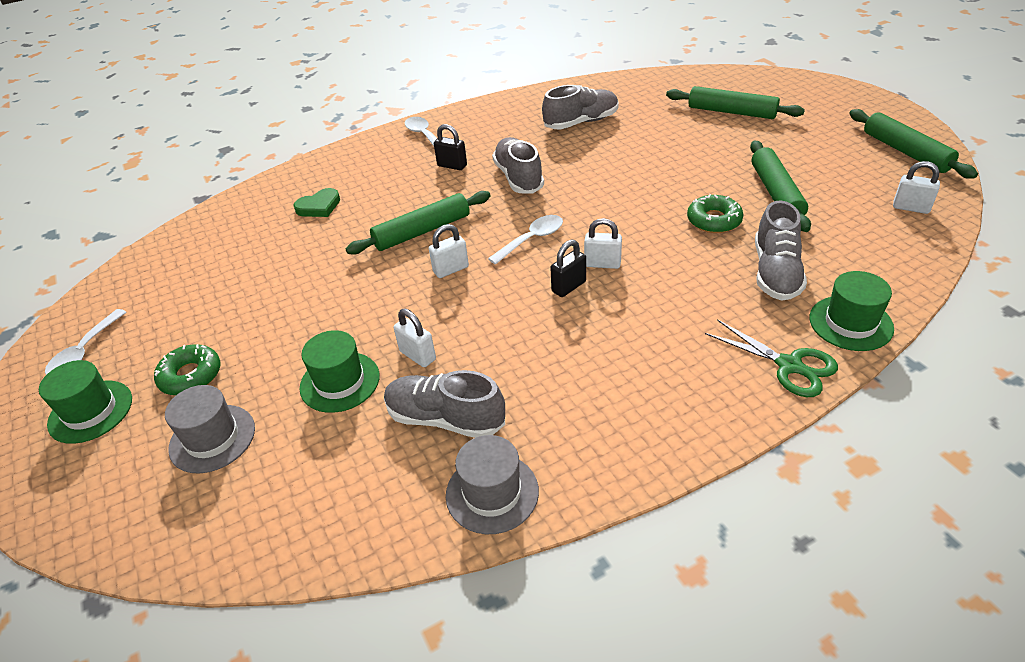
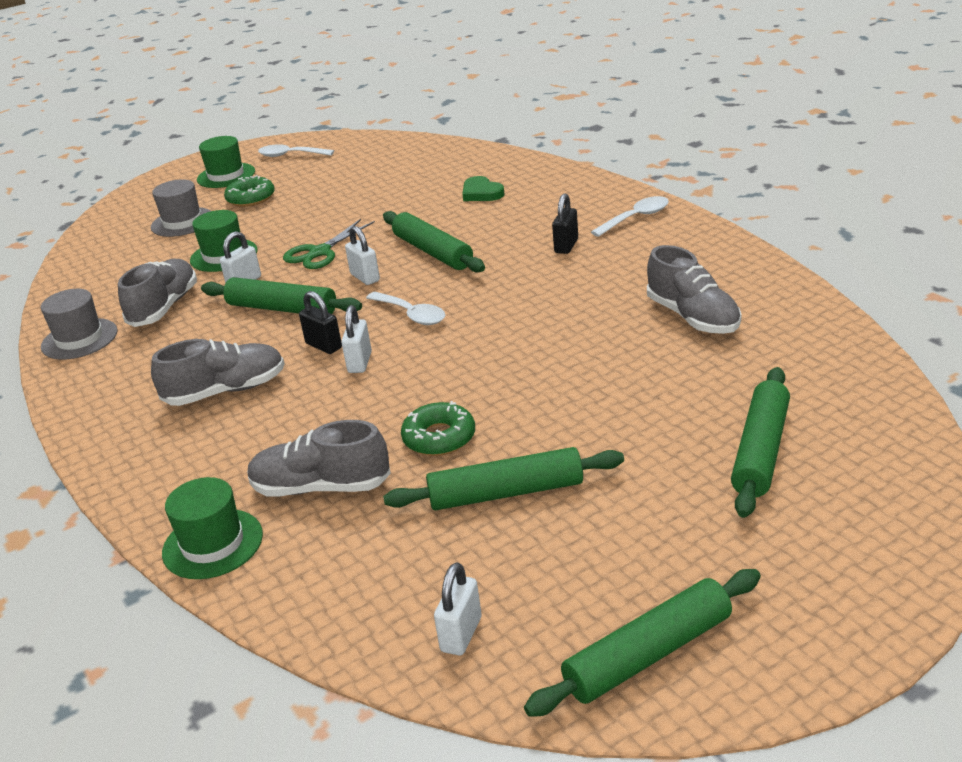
camera: 85 degrees right, 10 degrees down
grey shoe [492,137,544,194] -> grey shoe moved to [151,339,285,406]
green scissors [705,319,838,397] -> green scissors moved to [283,219,375,269]
none -> green rolling pin [201,277,362,314]

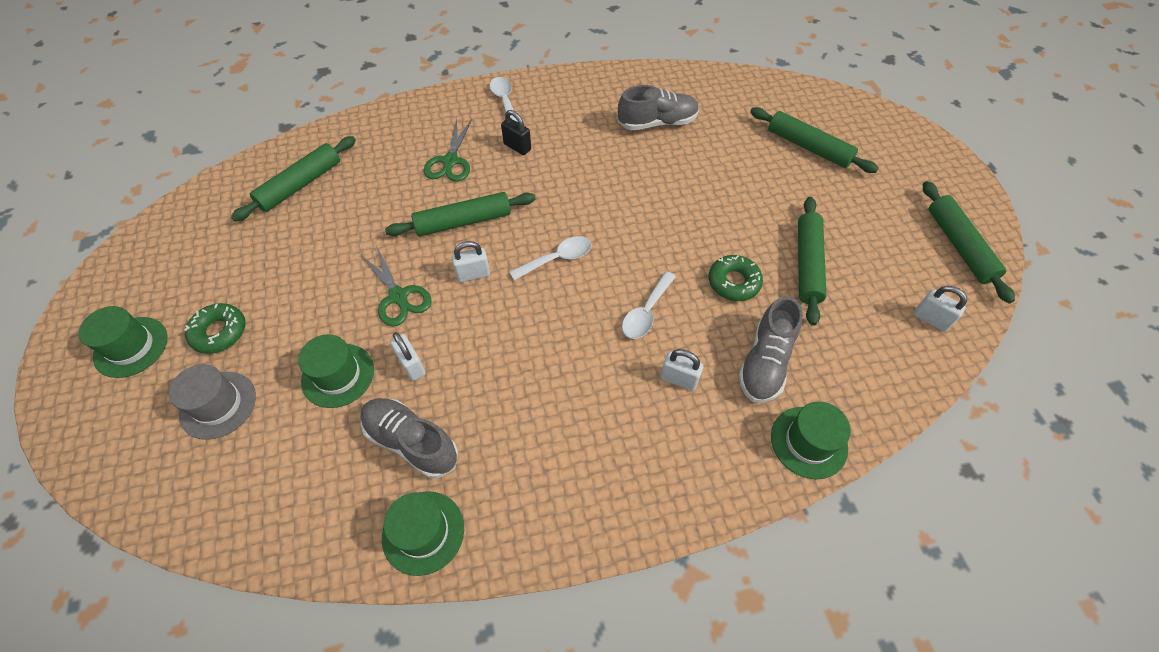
camera: 75 degrees left, 25 degrees up
grey hat [41,289,117,360] -> green hat [382,491,464,576]
grey shoe [151,339,285,406] -> none
green rolling pin [201,277,362,314] -> green rolling pin moved to [231,136,356,221]
white spoon [258,144,334,157] -> white spoon moved to [622,271,676,339]
black padlock [299,291,342,354] -> none
white padlock [341,305,372,373] -> white padlock moved to [661,349,703,391]
green heart [462,176,505,201] -> none
none -> green scissors [424,119,472,182]

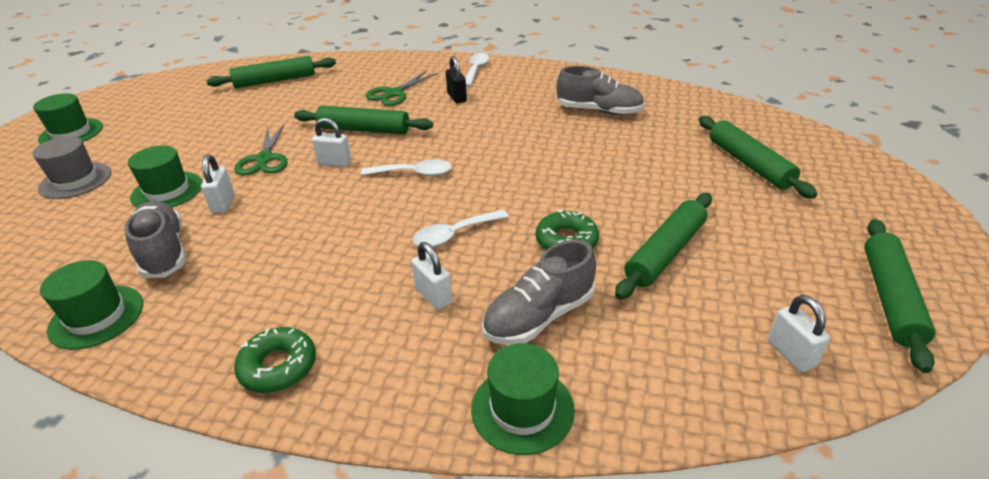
camera: 30 degrees right, 20 degrees down
green donut [184,303,246,354] -> green donut moved to [234,327,316,393]

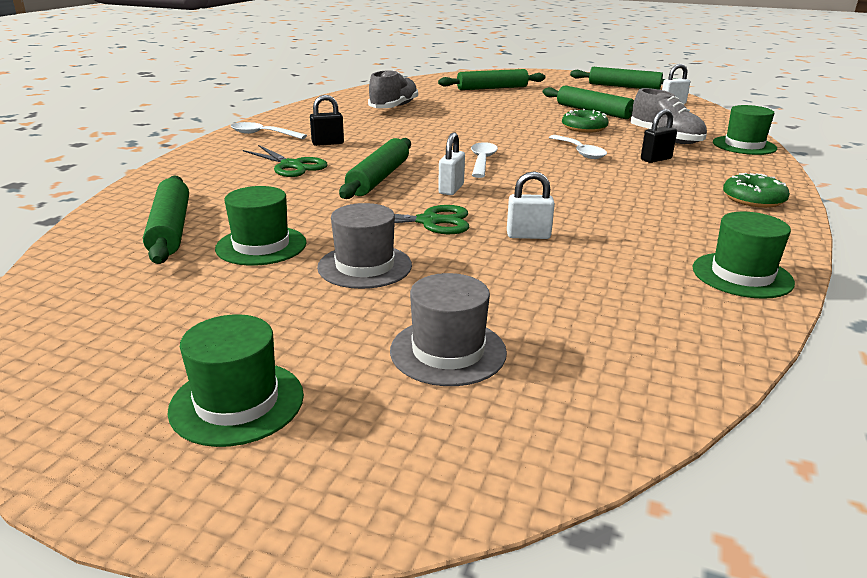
camera: 85 degrees left, 10 degrees down
grey shoe [124,201,186,278] -> none
green hat [128,146,203,208] -> green hat moved to [215,186,307,266]
white padlock [412,242,452,310] -> black padlock [641,109,677,163]
none -> grey hat [317,203,412,289]

